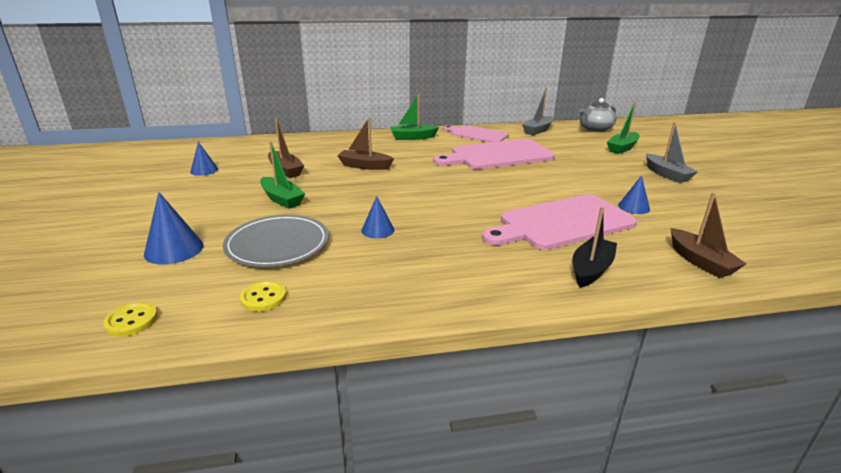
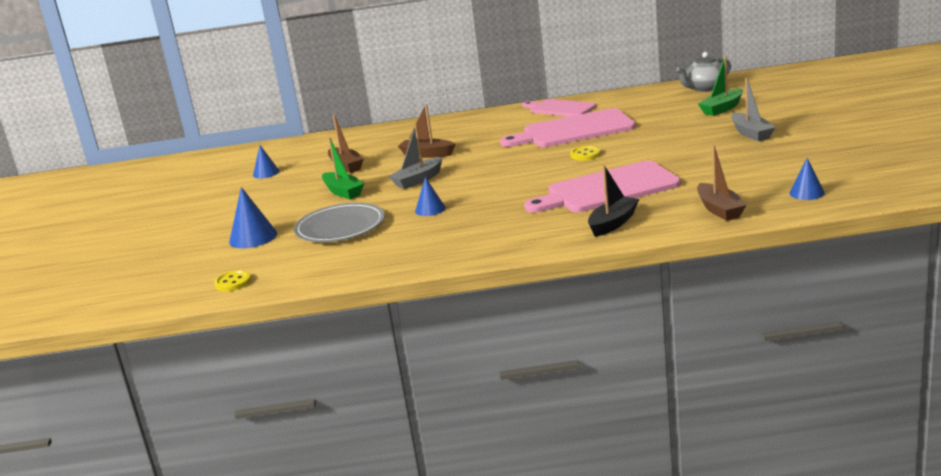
camera: 10 degrees right, 5 degrees down
yellow button [240,281,286,312] -> yellow button moved to [570,146,601,161]
green boat [390,94,439,140] -> none
grey boat [522,88,554,135] -> grey boat moved to [388,125,443,189]
blue cone [618,175,650,214] -> blue cone moved to [790,158,825,200]

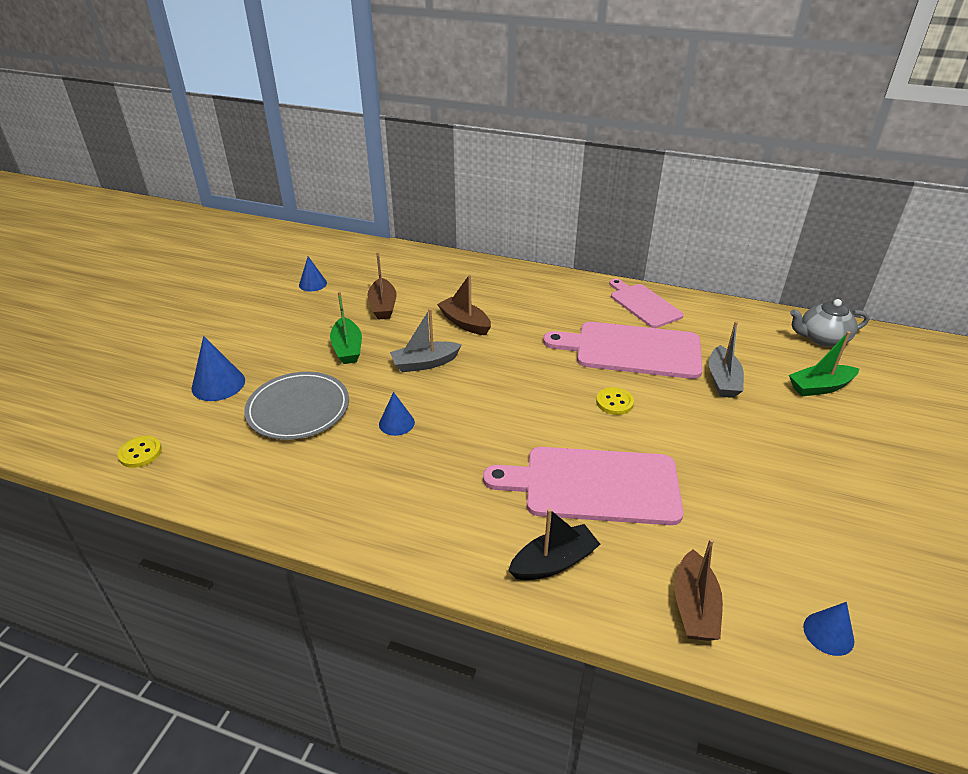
camera: 20 degrees right, 15 degrees up
grey boat [731,78,776,141] -> grey boat moved to [709,321,744,398]

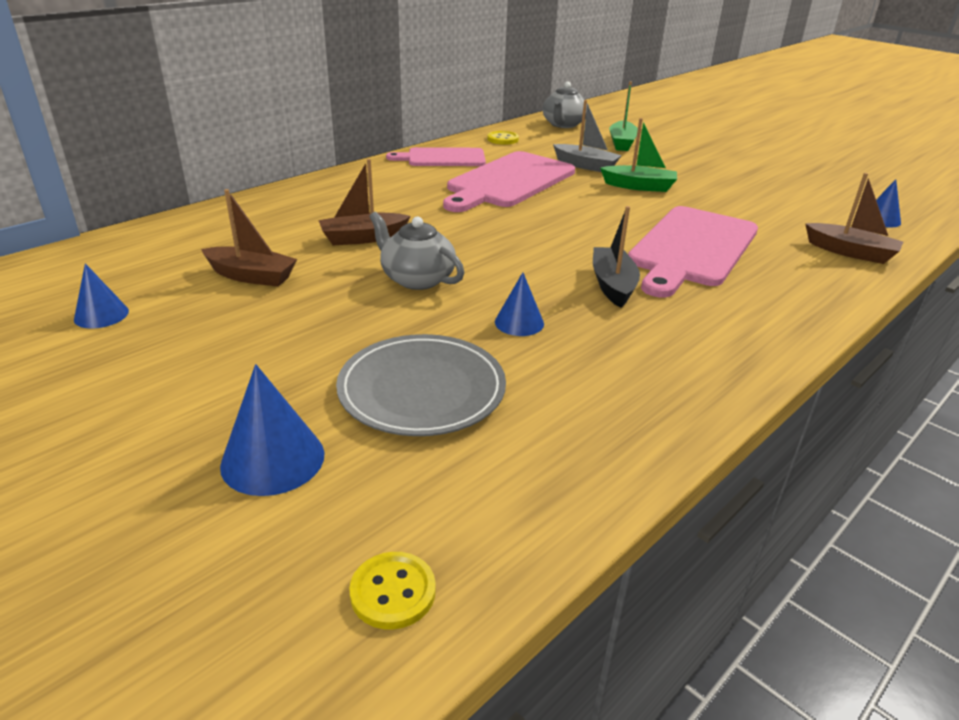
camera: 65 degrees left, 5 degrees down
green boat [330,291,362,364] -> green boat moved to [600,118,677,192]
grey boat [390,308,462,372] -> grey teapot [369,212,464,290]
black boat [508,508,600,580] -> black boat moved to [593,206,640,308]
yellow button [596,387,634,415] -> yellow button moved to [487,131,519,145]

